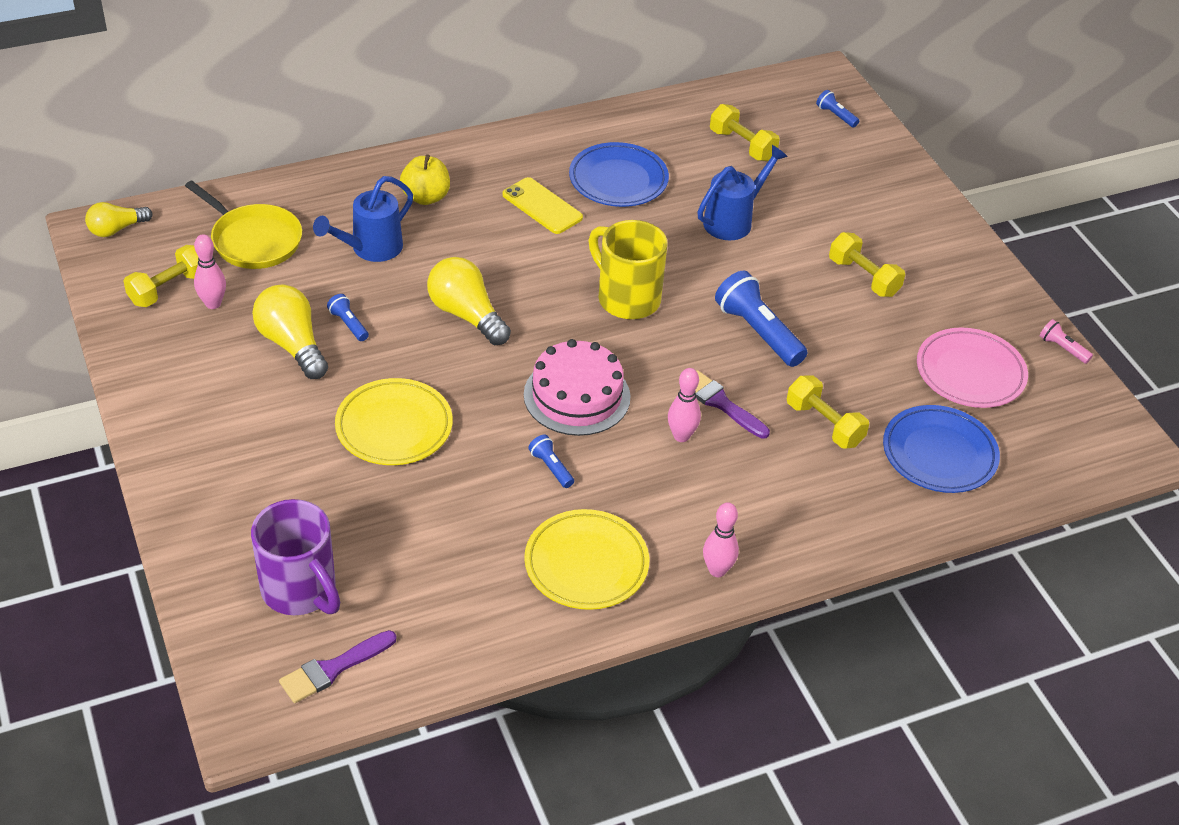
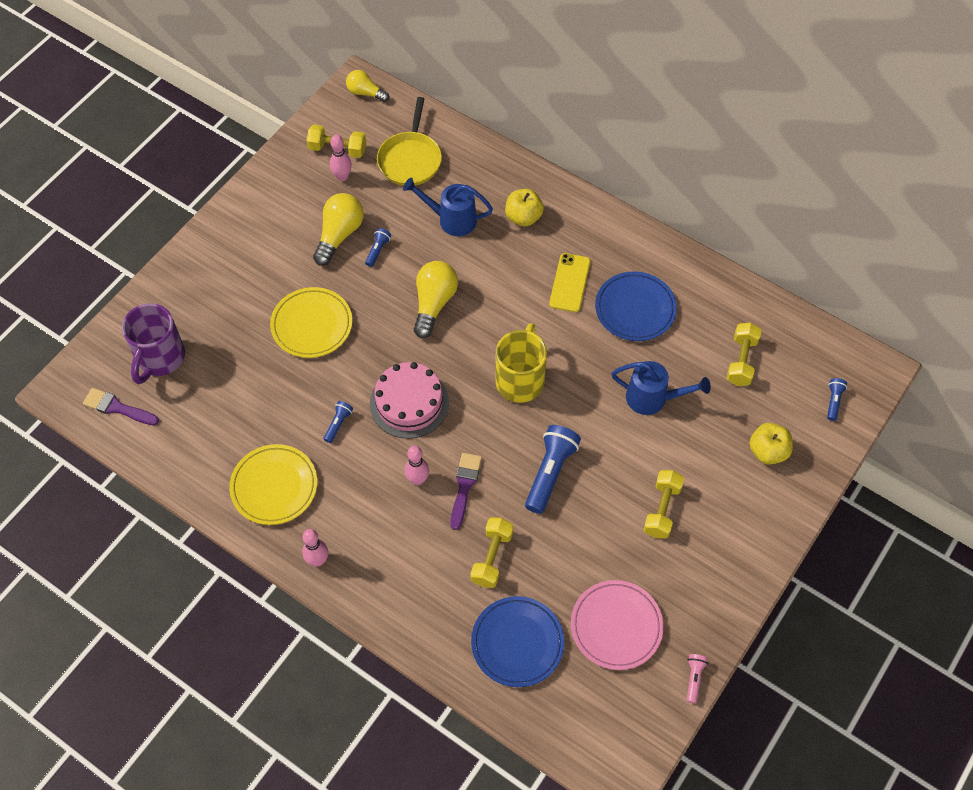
camera: 60 degrees right, 15 degrees up
none -> yellow apple [749,423,793,465]

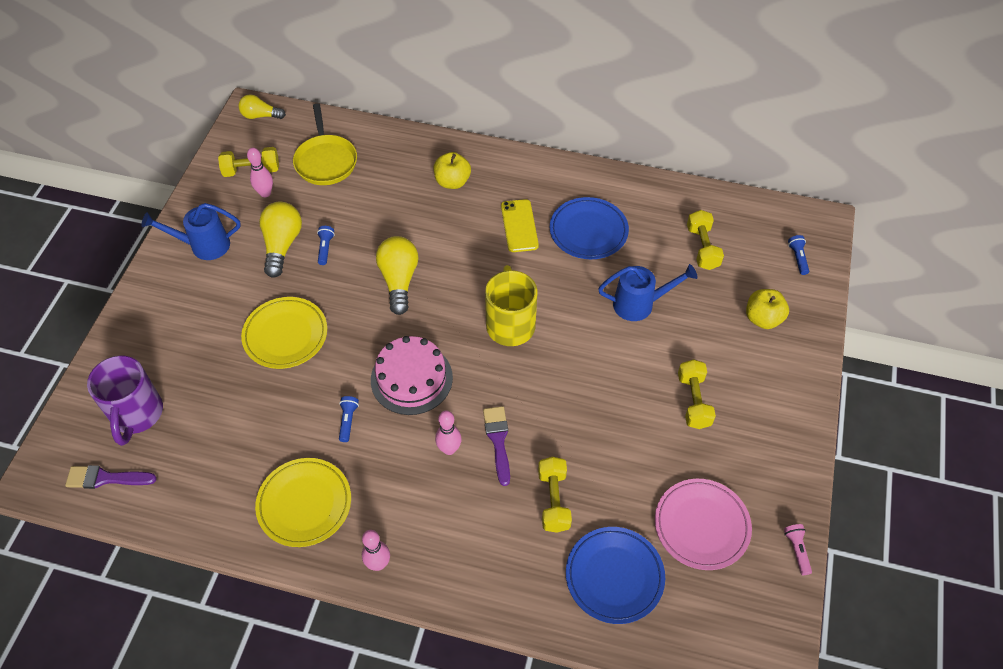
camera: 20 degrees left, 5 degrees down
blue watering can [403,177,493,236] -> blue watering can moved to [141,203,241,260]
blue flashlight [525,425,581,514] -> none

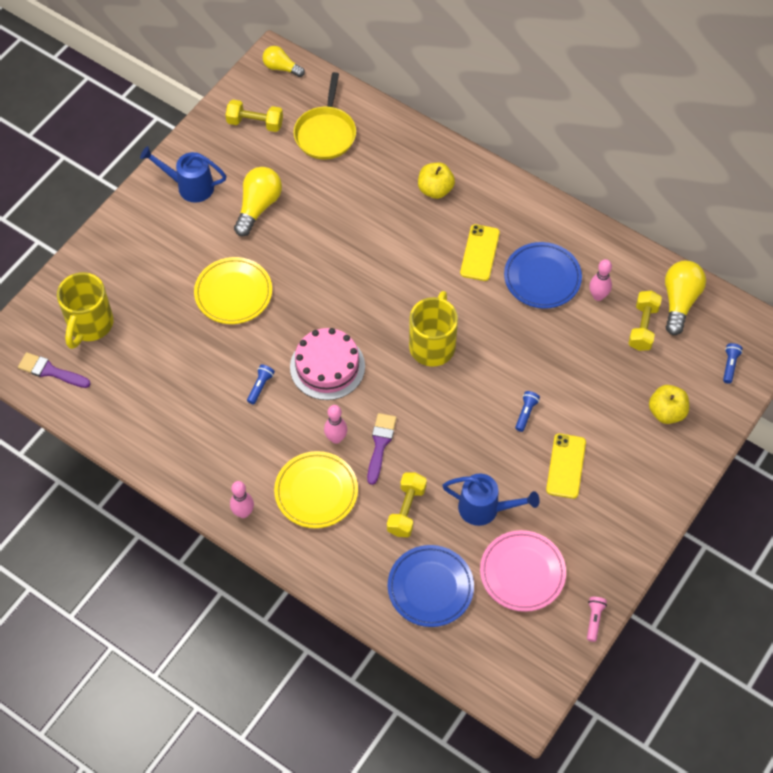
camera: 20 degrees right, 5 degrees up
purple mug [87,355,163,446] -> yellow mug [57,272,114,349]
pink bowling pin [247,148,273,197] -> pink bowling pin moved to [589,259,612,301]
yellow plate [255,458,351,547] -> yellow plate moved to [274,451,358,528]
blue flashlight [317,226,335,265] -> blue flashlight moved to [515,391,540,432]
yellow light bulb [376,236,418,315] -> yellow light bulb moved to [665,261,706,335]
blue watering can [598,264,697,321] -> blue watering can moved to [442,474,539,526]
yellow dumbbell [678,359,716,429] -> yellow phone [546,433,586,499]

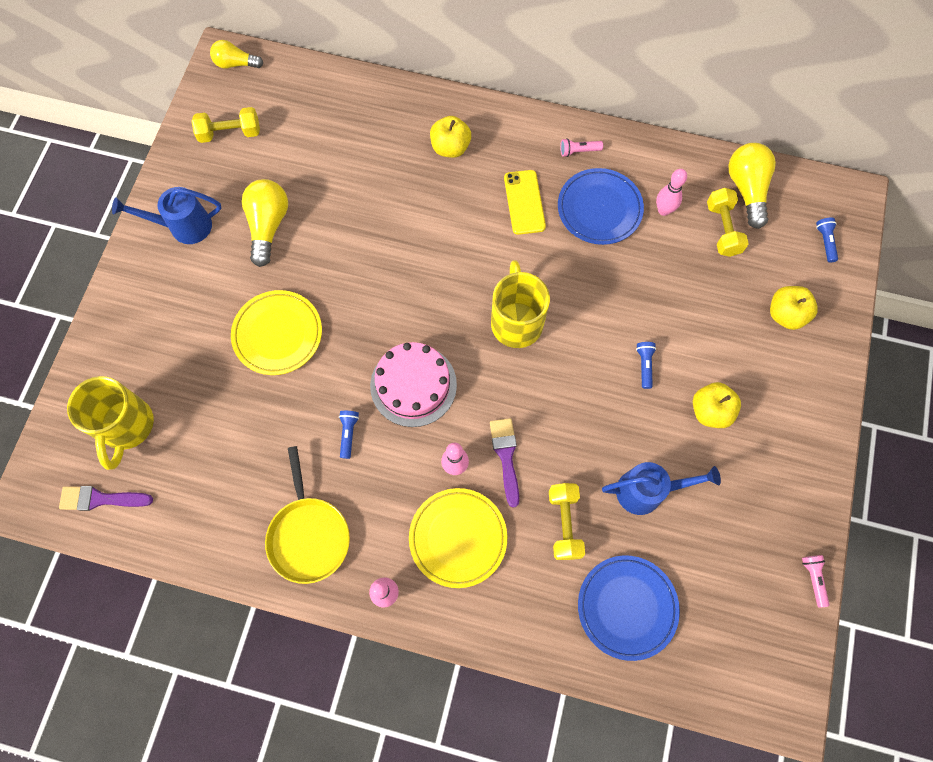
camera: 20 degrees left, 10 degrees up
yellow pan [293,72,356,160] -> yellow pan moved to [265,446,350,584]
pink plate [480,530,566,612] -> none
yellow phone [546,433,586,499] -> yellow apple [693,382,741,428]
none -> pink flashlight [560,138,603,157]

